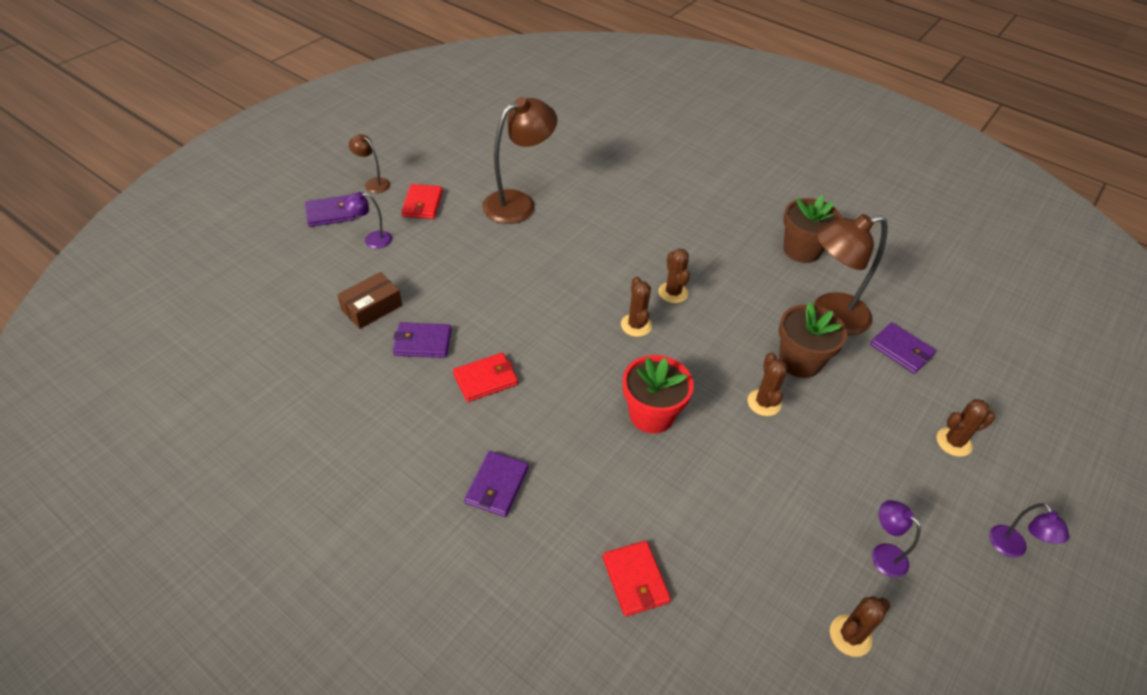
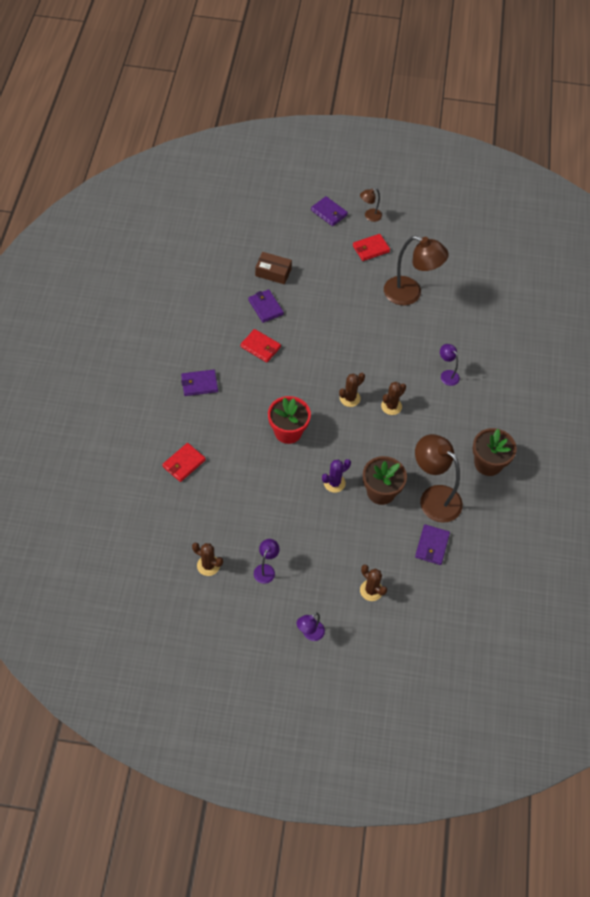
camera: 60 degrees right, 10 degrees up
purple lamp [343,192,392,249] -> purple lamp moved to [440,344,460,386]
brown lamp [349,134,390,193] -> brown lamp turned 120 degrees counterclockwise [360,188,382,222]
brown cactus [748,352,788,416] -> purple cactus [322,459,351,493]

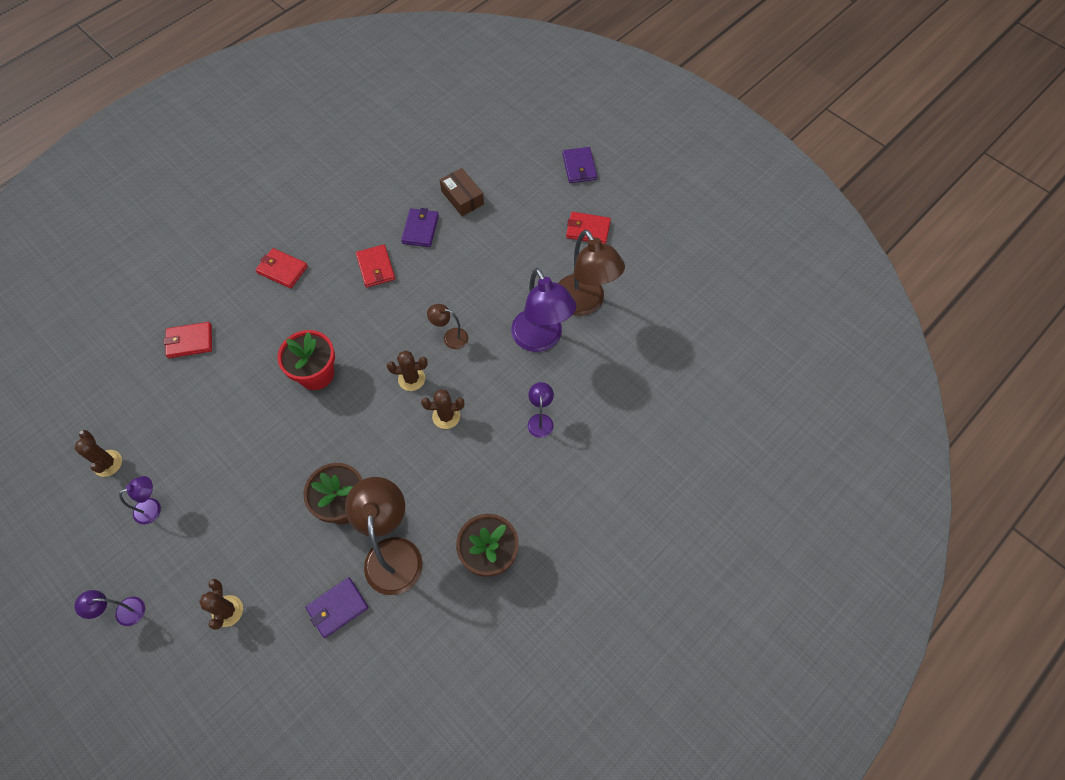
camera: 40 degrees right, 5 degrees up
purple wallet [181,370,218,396] -> red wallet [256,248,308,288]
purple cactus [322,459,351,493] -> none
brown lamp [360,188,382,222] -> brown lamp moved to [427,304,468,349]
none -> purple lamp [511,268,576,352]

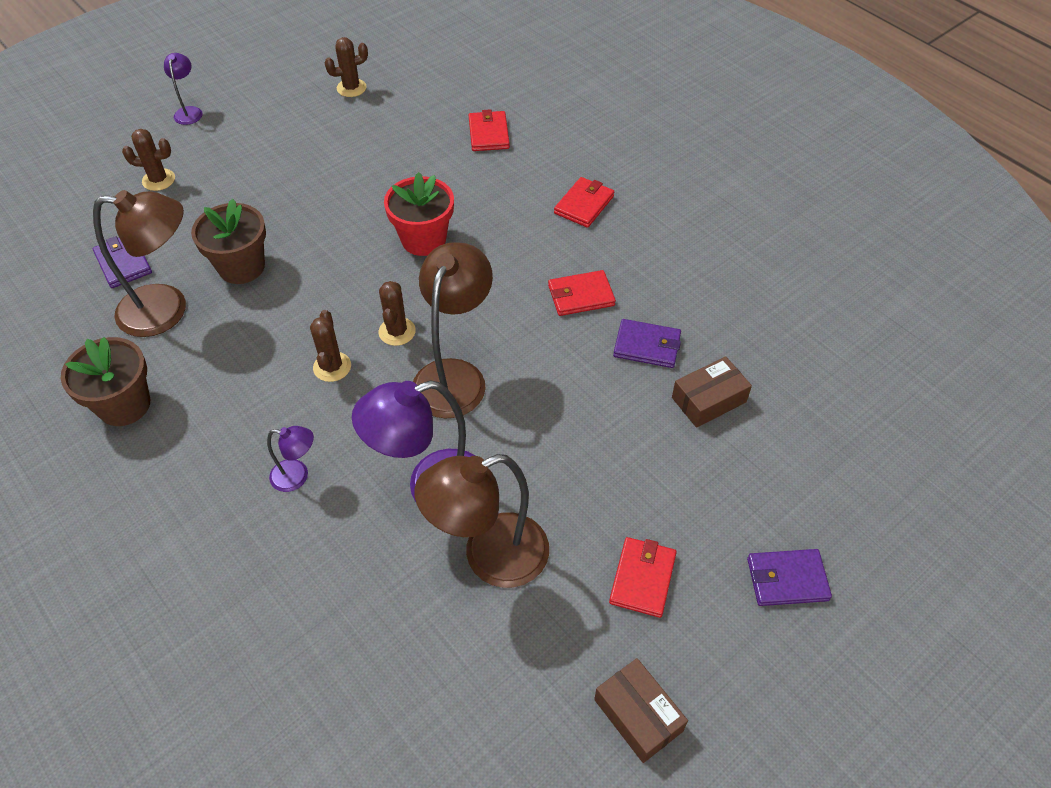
camera: 95 degrees right, 10 degrees down
purple lamp [119,476,161,524] -> none
brown lamp [427,304,468,349] -> brown lamp [413,242,493,419], size x2.06
none -> brown box [594,658,688,763]

